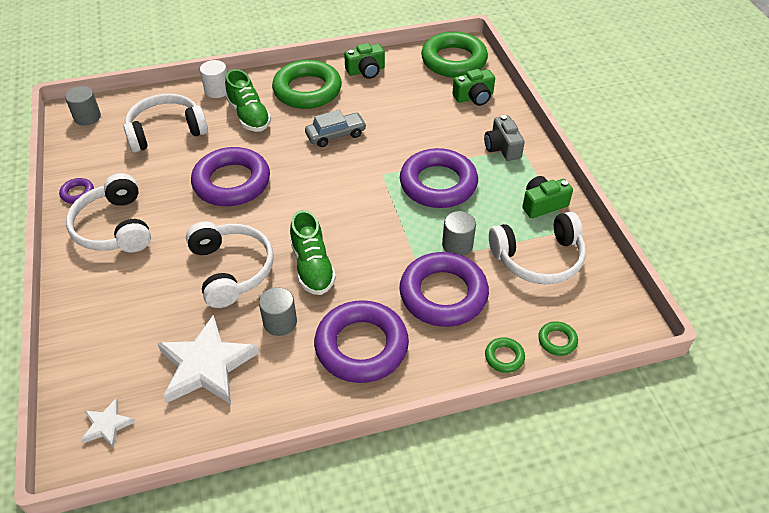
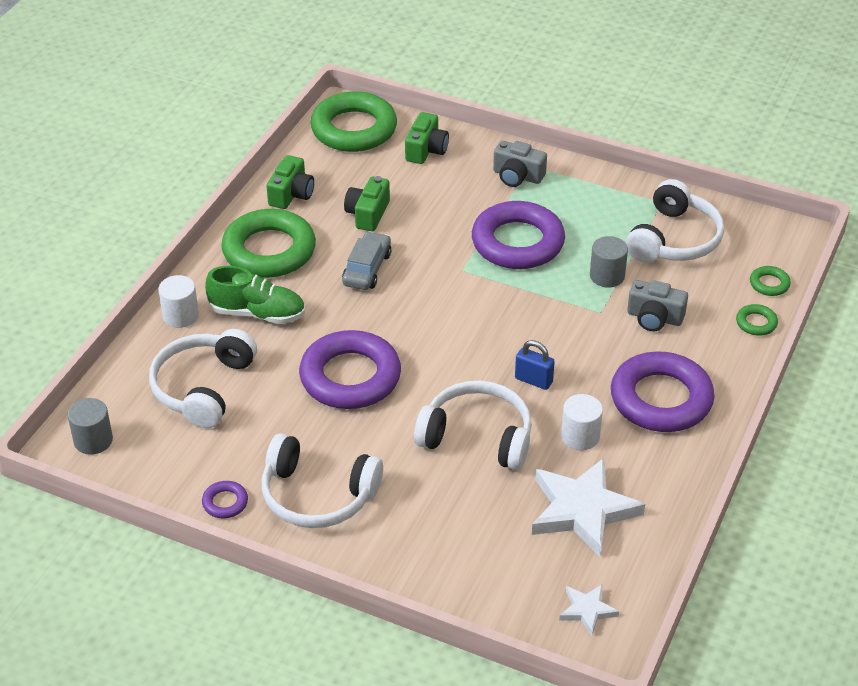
camera: 50 degrees left, 5 degrees down
grey cylinder [259,287,297,336] -> white cylinder [561,394,603,450]
green shoe [290,210,336,295] -> blue padlock [515,340,555,390]
purple ring [399,252,489,327] -> grey camera [627,280,688,331]
green camera [522,176,573,218] -> green camera moved to [344,176,390,231]

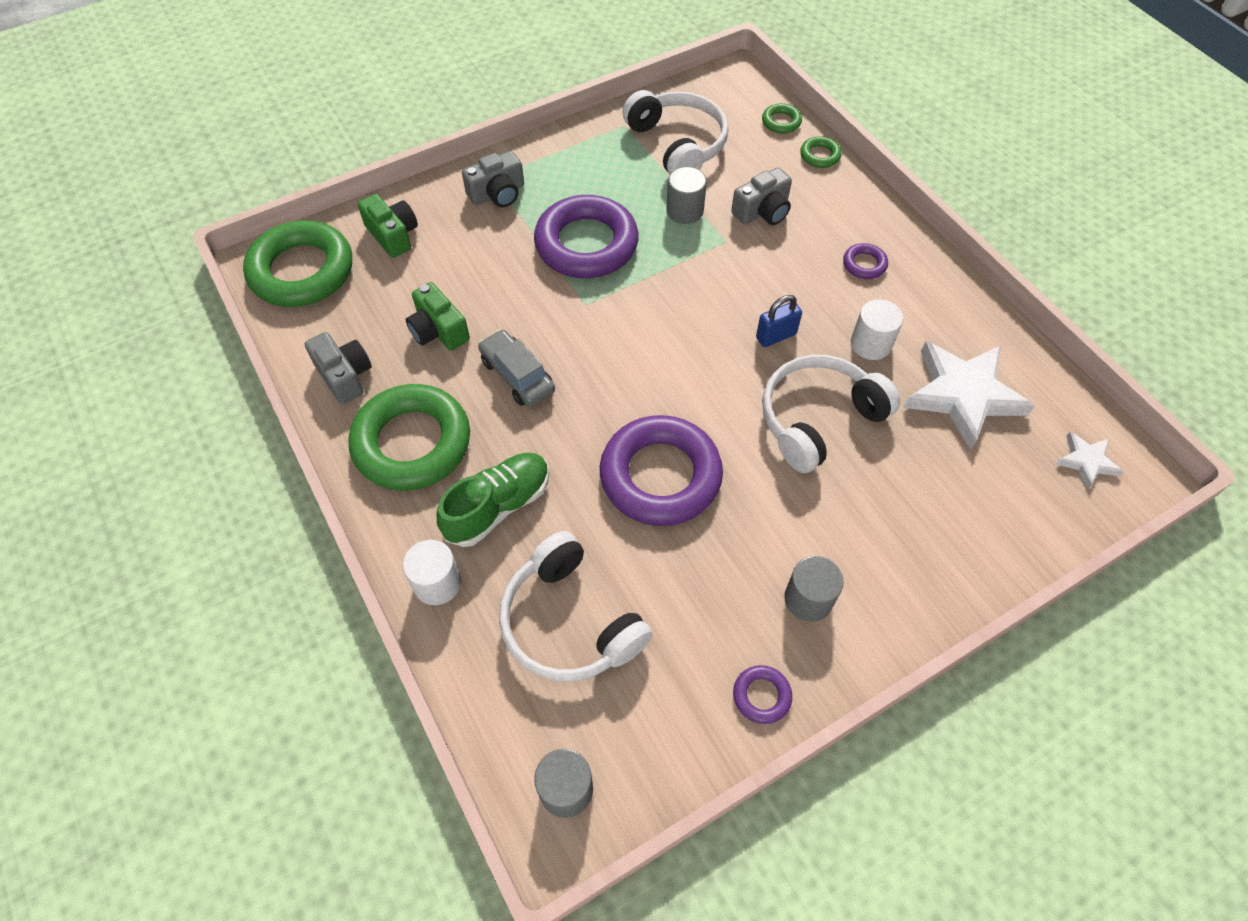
camera: 55 degrees left, 15 degrees up
white headphones [262,433,383,528] -> grey cylinder [784,556,844,622]
green camera [266,155,314,209] -> grey camera [305,332,372,404]
purple ring [611,351,715,432] -> purple ring [843,243,888,279], size x0.42

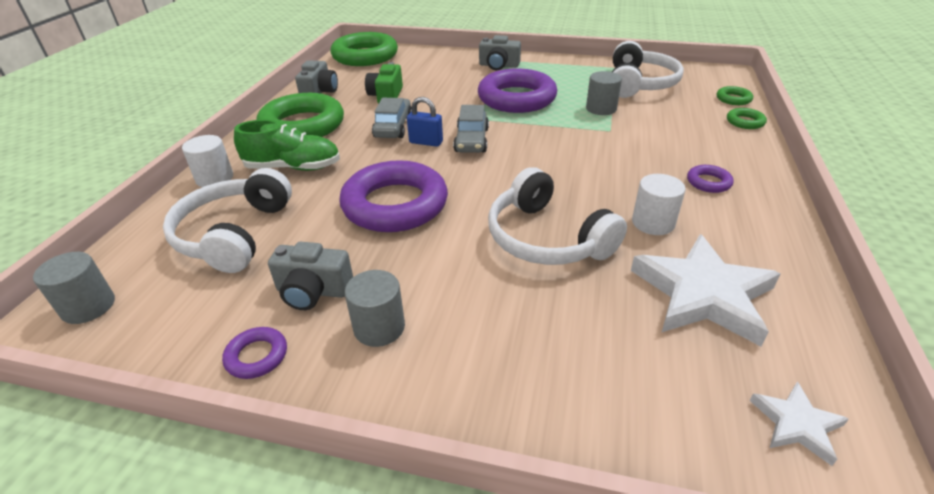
camera: 45 degrees right, 20 degrees down
green camera [357,194,418,258] -> none
grey camera [731,167,792,225] -> grey camera moved to [268,242,353,310]
blue padlock [756,295,802,347] -> blue padlock moved to [407,97,443,147]
white headphones [762,355,900,473] -> white headphones turned 135 degrees counterclockwise [488,167,627,265]
none -> grey car [453,105,489,153]

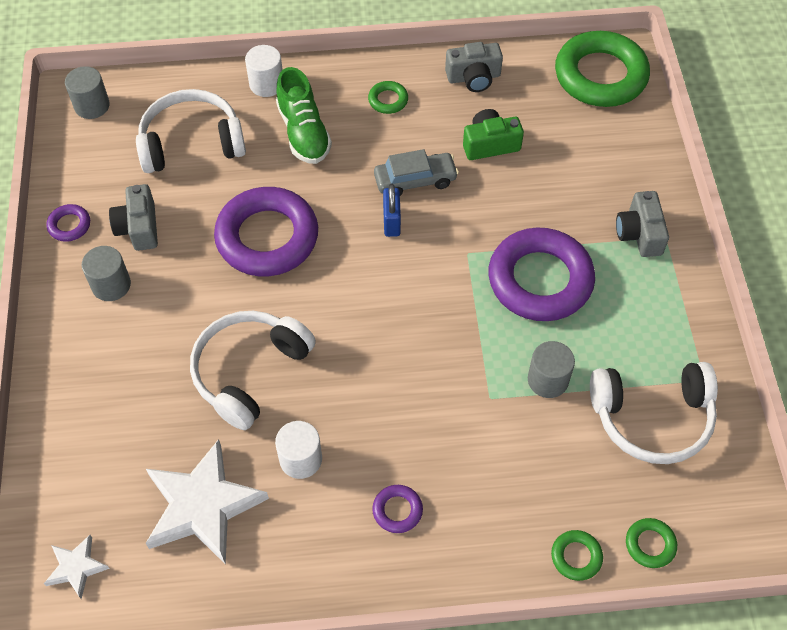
camera: 70 degrees right, 20 degrees up
green ring [256,93,344,137] -> green ring [368,81,408,114], size x0.42
grey car [453,105,489,153] -> none

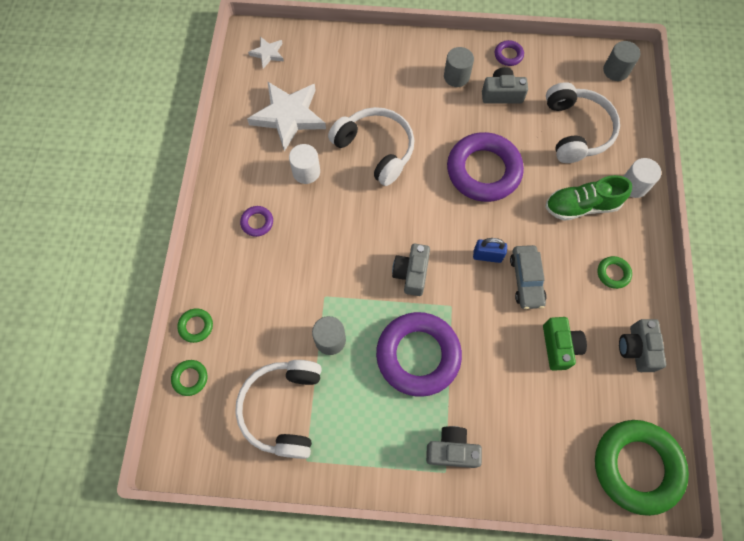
camera: 100 degrees right, 10 degrees up
none -> grey camera [392,244,430,296]

